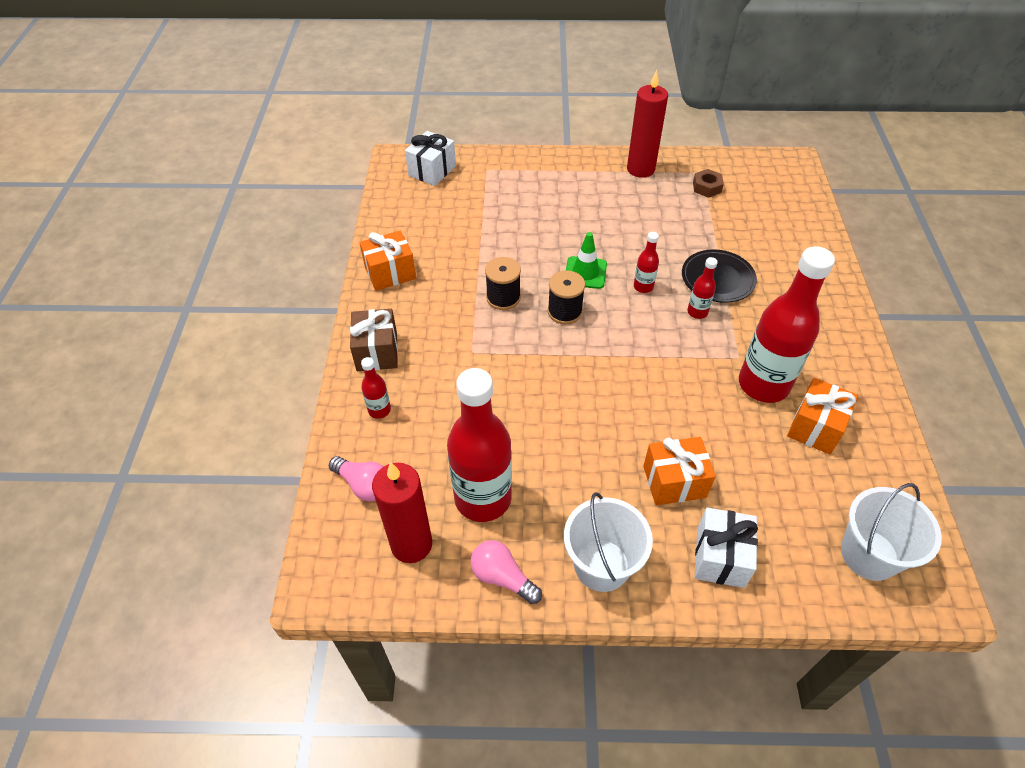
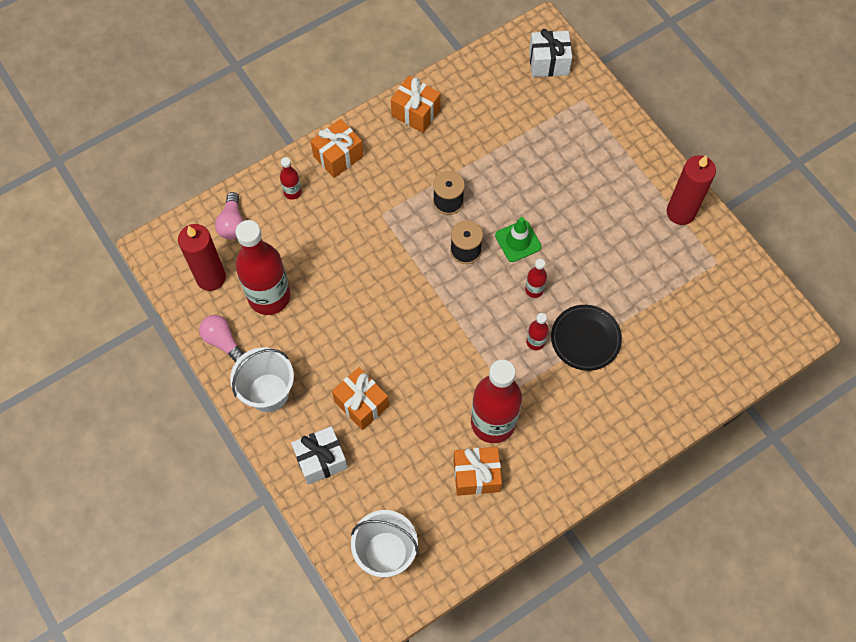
camera: 55 degrees right, 15 degrees up
brown gift [350,309,398,371] -> orange gift [311,119,363,178]
pink light bulb [471,540,542,604] -> pink light bulb turned 45 degrees counterclockwise [199,315,244,362]
brown nut [693,169,724,198] -> none

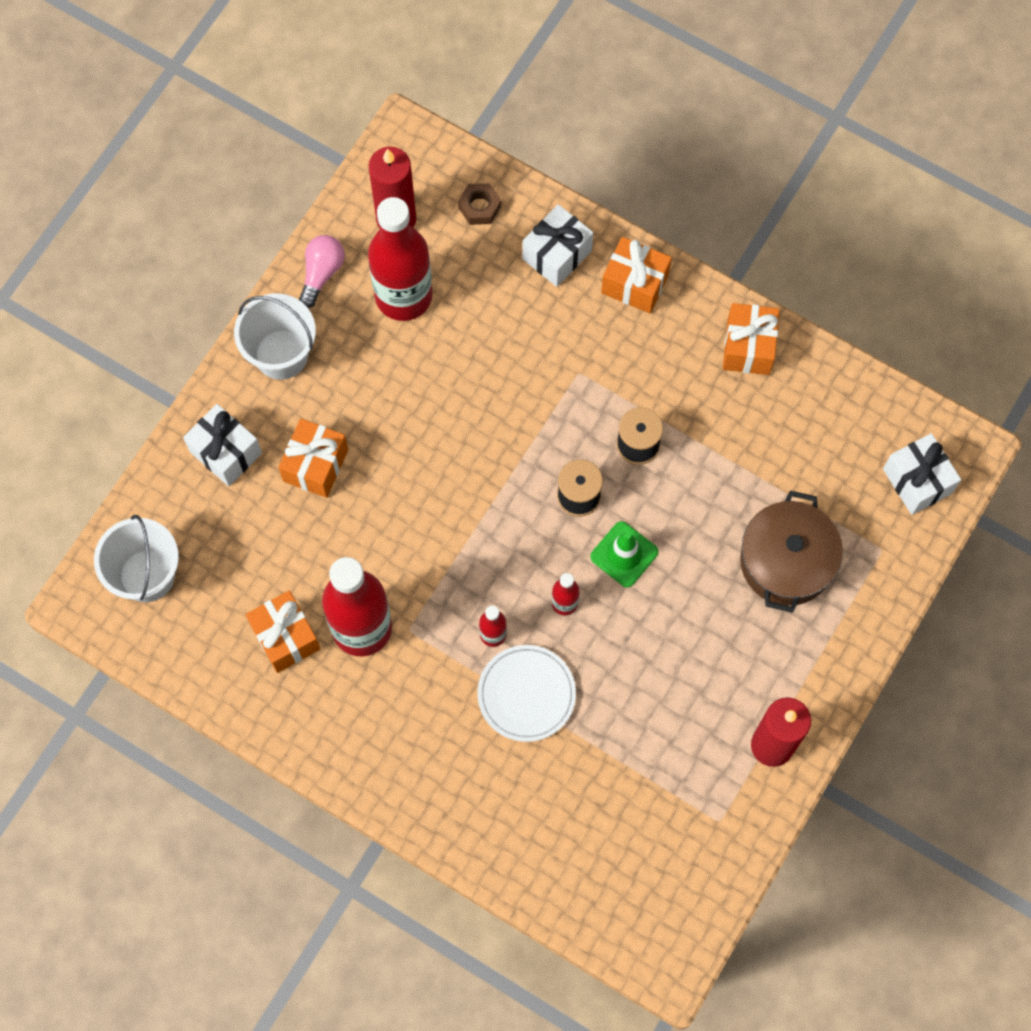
camera: 65 degrees right, 5 degrees up
pink light bulb [215,192,244,239] -> brown nut [458,183,501,225]
red bottle [280,157,302,200] -> white gift [522,204,593,287]
black plate [551,305,622,371] -> white plate [477,645,576,742]
none -> brown pot [740,491,843,613]

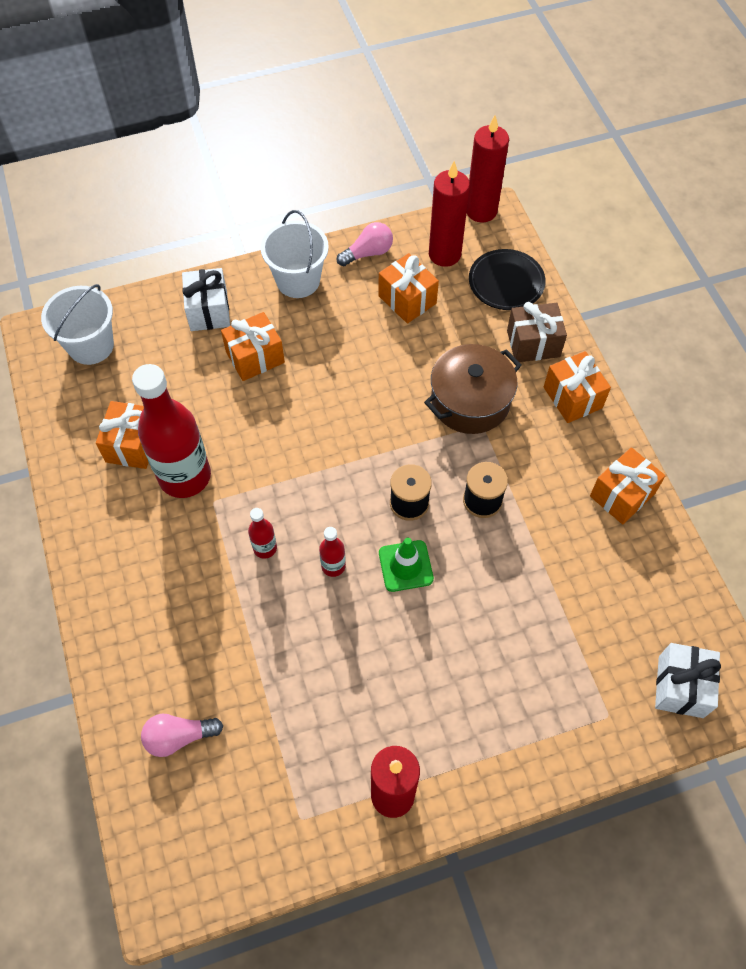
camera: 40 degrees right, 10 degrees down
red bottle [368,197,433,321] -> orange gift [378,253,439,323]
brown nut [458,183,501,225] -> black plate [469,249,546,310]
white plate [477,645,576,742] -> none
white gift [522,204,593,287] -> brown gift [507,302,567,362]
brown pot [740,491,843,613] -> brown pot moved to [424,344,521,434]
none -> pink light bulb [141,714,223,757]
none -> red candle [467,115,509,222]

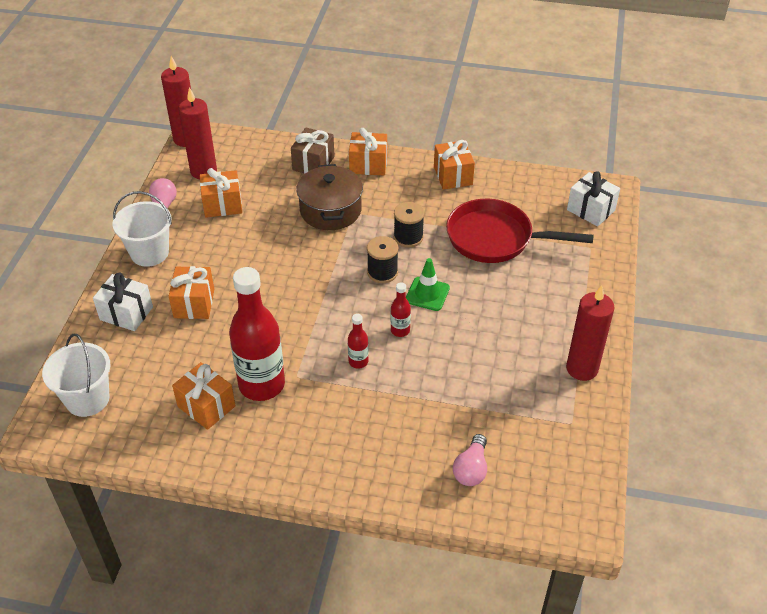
camera: 60 degrees left, 15 degrees down
black plate [469,249,546,310] -> none
none -> red pan [446,199,594,263]

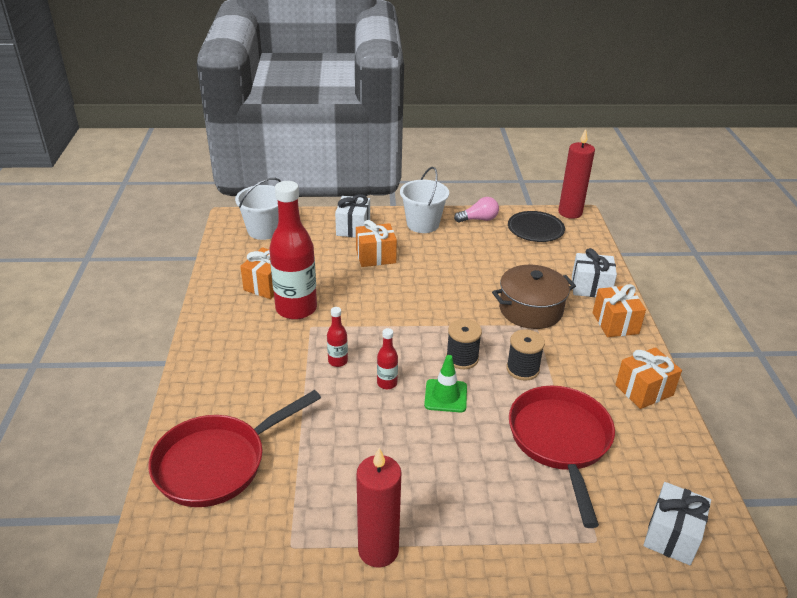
camera: 75 degrees right, 10 degrees down
red candle [179,87,217,179] -> black plate [508,211,565,242]
orange gift [200,168,242,218] -> none
brown gift [291,128,334,174] -> white gift [572,248,617,297]
pink light bulb [453,434,487,486] -> red pan [148,390,321,507]

